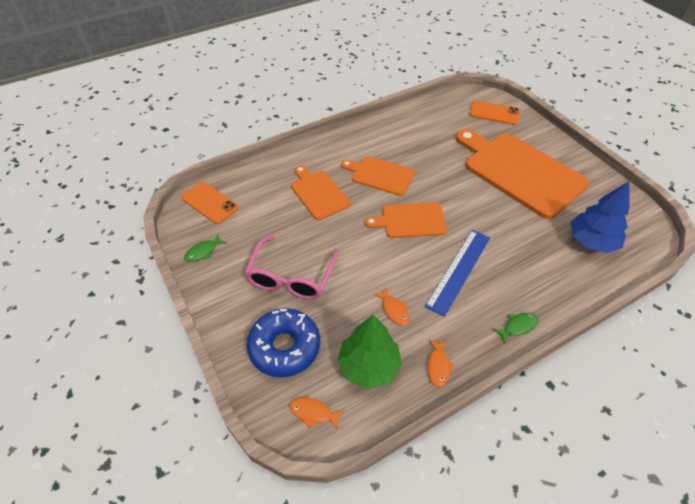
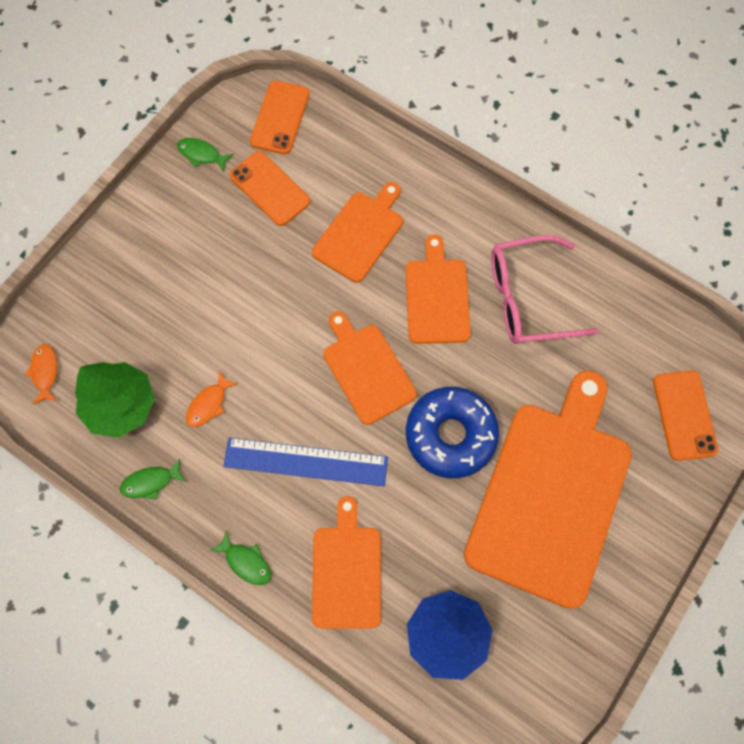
camera: 65 degrees right, 20 degrees up
pink glasses [245,235,339,300] -> pink glasses moved to [491,235,599,344]
blue donut [247,308,320,377] -> blue donut moved to [406,387,499,478]
orange fish [428,340,455,387] -> green fish [120,459,186,500]
none -> orange phone [230,151,310,226]
none -> orange cutting board [312,496,381,629]

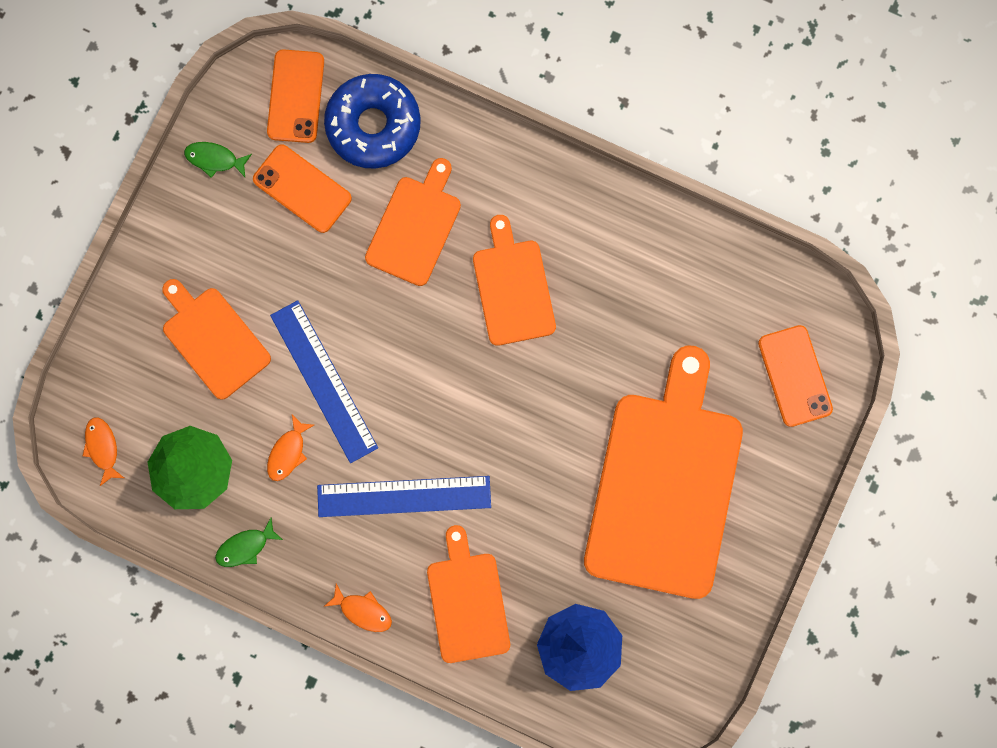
camera: 10 degrees left, 10 degrees up
green fish [210,531,271,585] -> orange fish [325,583,392,632]
orange cutting board [323,311,417,425] -> orange cutting board moved to [162,279,271,400]
blue donut [406,387,499,478] -> blue donut moved to [324,74,421,169]
pink glasses [491,235,599,344] -> none
none -> blue ruler [270,300,378,463]

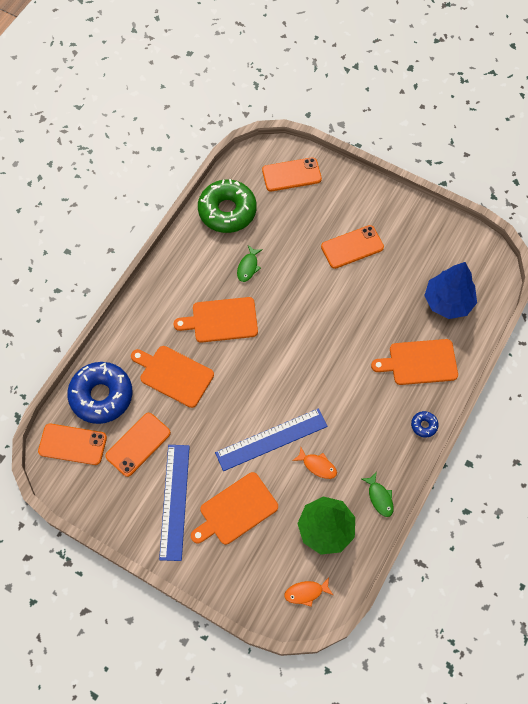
camera: 85 degrees left, 15 degrees down
green fish [184,142,252,178] -> green fish moved to [237,245,263,282]
blue ruler [317,476,491,517] -> blue ruler moved to [159,445,190,561]
orange fish [325,583,392,632] -> blue donut [411,411,439,438]
orange cutting board [584,346,743,599] -> orange phone [321,225,384,269]
none -> green donut [198,179,257,233]

